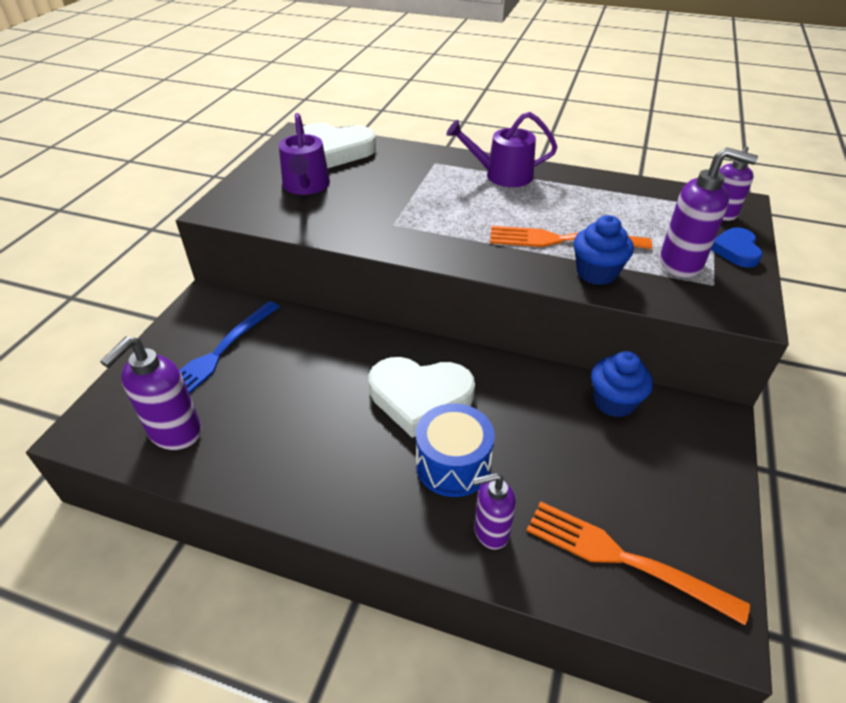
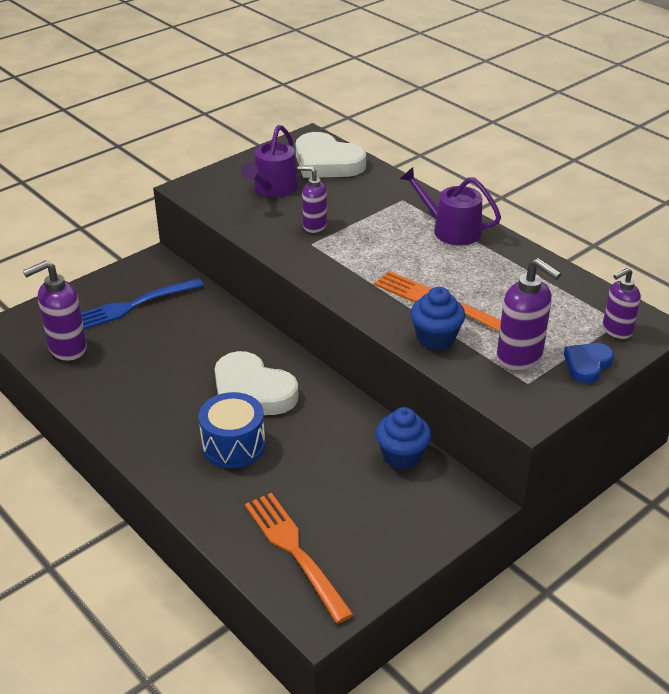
camera: 30 degrees right, 5 degrees down
purple soap dispenser [473,473,516,550] -> purple soap dispenser moved to [298,166,327,233]

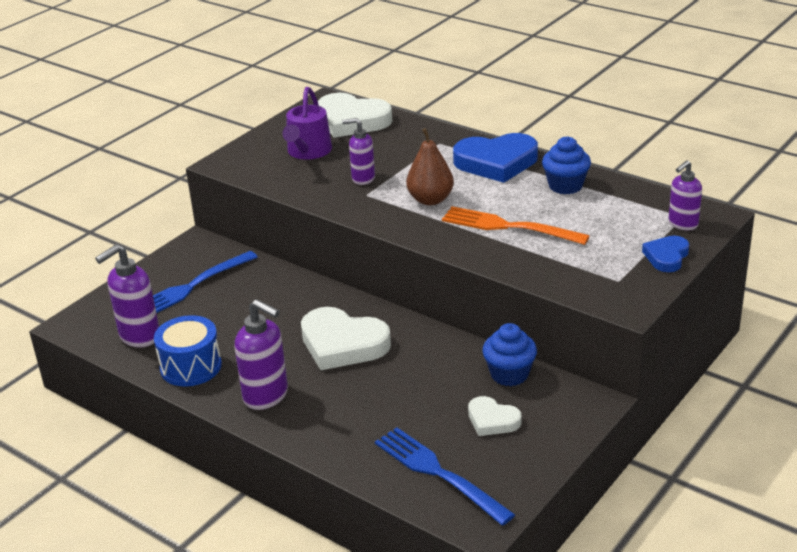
camera: 10 degrees left, 5 degrees down
blue drum [199,392,265,468] -> blue drum moved to [154,315,222,386]
orange fork [245,493,354,623] -> blue fork [375,427,515,525]
purple watering can [400,167,501,245] -> blue heart [453,133,538,183]
blue cupcake [410,287,465,350] -> blue cupcake moved to [542,136,591,194]
purple soap dispenser [497,258,561,370] -> purple soap dispenser moved to [235,299,288,410]
none -> brown pear [406,128,454,205]
none -> white heart [468,396,522,436]

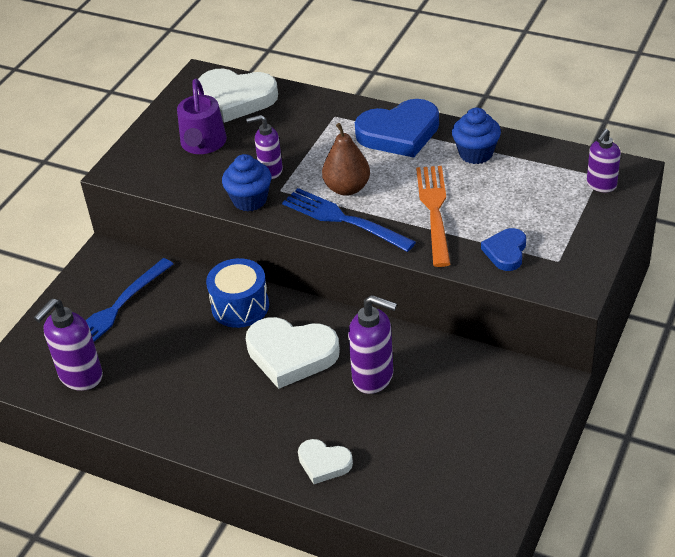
camera: 10 degrees left, 10 degrees up
blue drum [154,315,222,386] -> blue drum moved to [206,258,269,328]
purple soap dispenser [235,299,288,410] -> purple soap dispenser moved to [348,295,397,394]
blue fork [375,427,515,525] -> blue fork moved to [282,188,416,252]
orange fork [442,206,590,245] -> orange fork turned 75 degrees clockwise [416,166,450,267]
white heart [468,396,522,436] -> white heart moved to [298,439,353,484]
blue cupcake [482,323,537,386] -> blue cupcake moved to [222,154,272,211]
blue heart [642,236,689,272] -> blue heart moved to [481,228,526,271]

